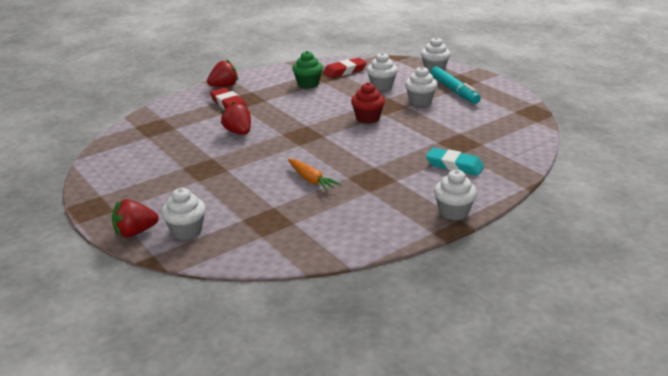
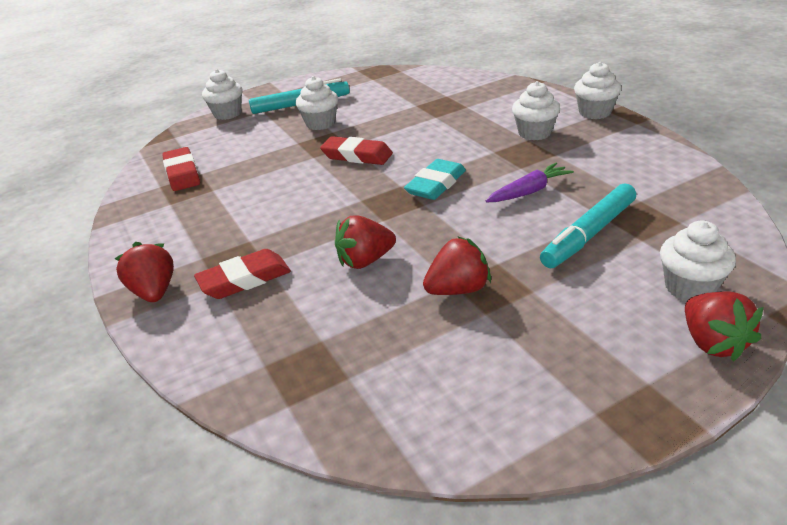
camera: 80 degrees left, 5 degrees up
orange carrot [288,159,341,192] -> purple carrot [486,163,574,202]
green cupcake [292,51,323,89] -> none
red cupcake [351,82,385,124] -> red eraser [320,136,393,165]
white cupcake [367,52,398,90] -> white cupcake moved to [512,81,560,140]
turquoise eraser [426,148,484,176] -> turquoise eraser moved to [404,159,466,200]
none -> red strawberry [423,236,491,295]
none -> turquoise marker [540,184,636,268]

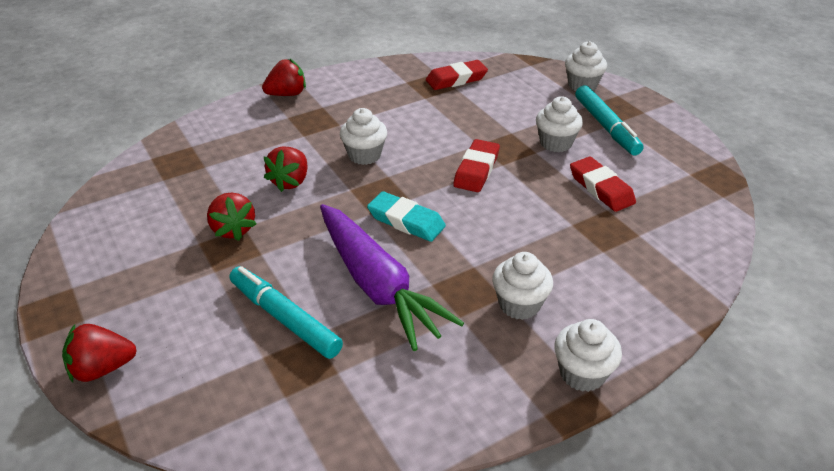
camera: 85 degrees right, 5 degrees up
red eraser [194,249,291,299] -> red eraser moved to [570,157,636,212]
red strawberry [335,215,396,269] -> red strawberry turned 135 degrees counterclockwise [264,147,307,192]
purple carrot [486,163,574,202] -> purple carrot [320,204,464,351], size x2.04
white cupcake [660,220,736,301] -> white cupcake moved to [340,108,387,165]

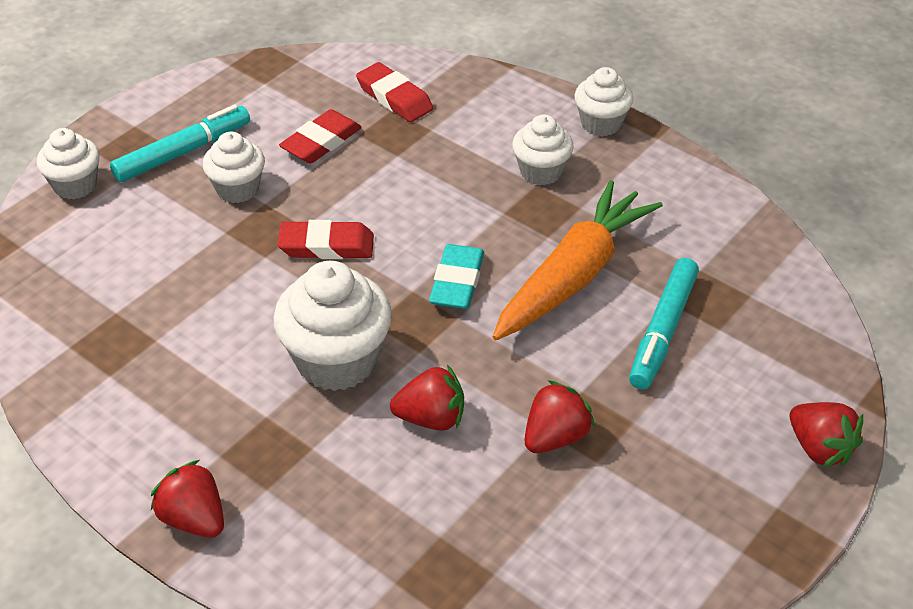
camera: 110 degrees left, 5 degrees up
purple carrot [320,204,464,351] -> orange carrot [493,180,663,340]
white cupcake [340,108,387,165] -> white cupcake [273,261,392,391], size x1.65
red eraser [426,60,488,90] -> red eraser moved to [356,62,433,122]

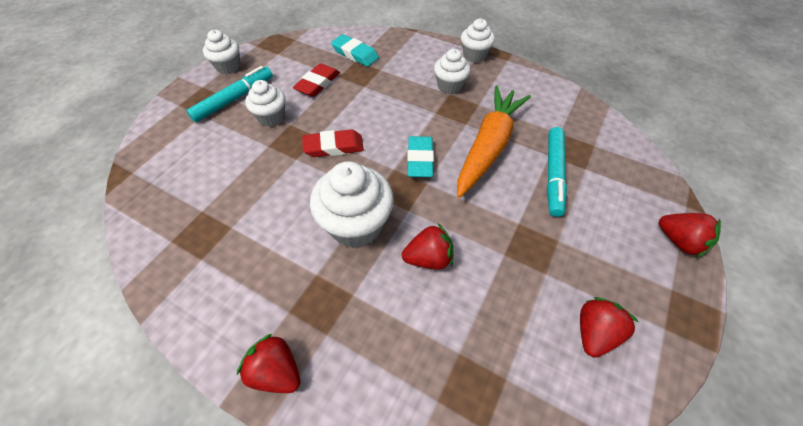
camera: 10 degrees left, 10 degrees up
white cupcake [37,128,100,199] -> white cupcake moved to [203,30,240,74]
red eraser [356,62,433,122] -> turquoise eraser [331,34,379,67]
red strawberry [525,380,595,453] -> red strawberry moved to [580,297,639,357]

